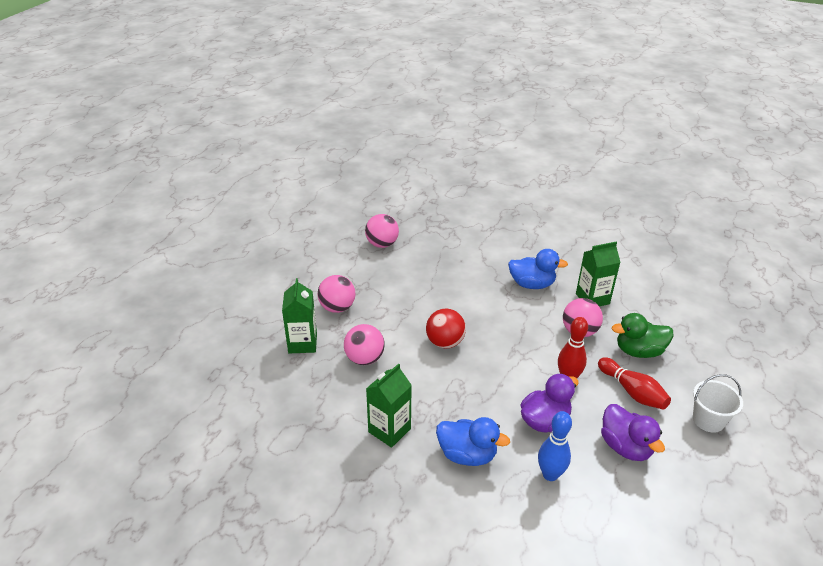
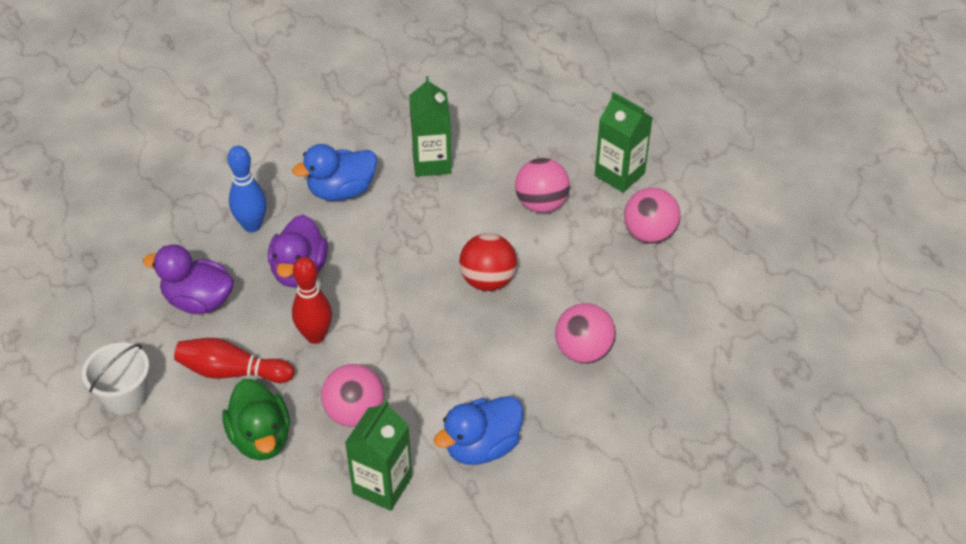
camera: 135 degrees right, 10 degrees up
pink ball [365,214,399,248] -> pink ball moved to [555,303,616,364]
green duck [612,313,673,358] -> green duck turned 120 degrees clockwise [222,379,290,460]

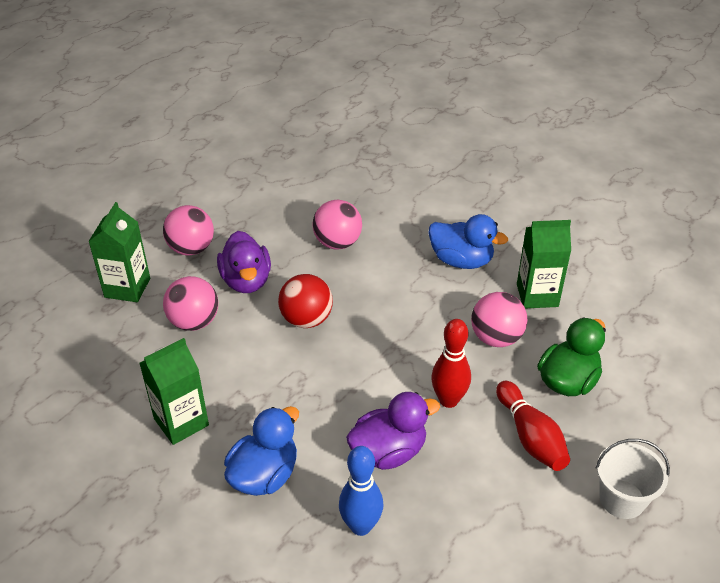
camera: 120 degrees left, 5 degrees down
purple duck [143,244,234,314] -> purple duck moved to [217,231,271,293]
blue duck [292,144,377,201] -> blue duck turned 90 degrees counterclockwise [224,406,299,496]

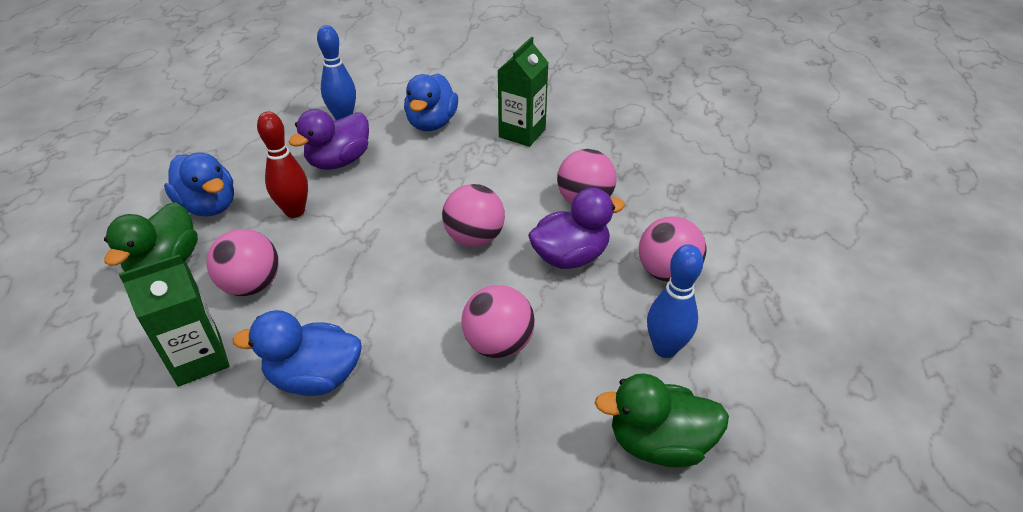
camera: 155 degrees right, 0 degrees up
green carton [88,202,150,302] -> none
purple duck [217,231,271,293] -> purple duck turned 105 degrees clockwise [528,188,625,269]
red ball [278,274,333,328] -> pink ball [442,184,505,247]
red bowling pin [496,381,570,471] -> blue duck [164,152,234,217]
white bucket [596,439,670,519] -> none
none -> green duck [595,373,729,467]
none -> blue bowling pin [647,244,703,358]

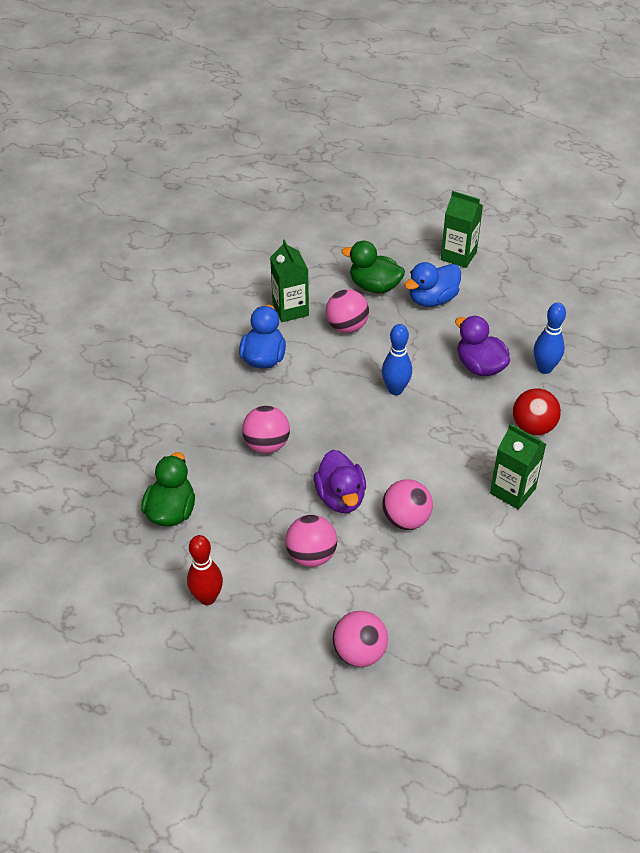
camera: 100 degrees right, 5 degrees up
red bowling pin [257,111,308,218] -> red bowling pin moved to [187,535,223,605]
blue duck [404,73,458,131] -> red ball [513,388,561,436]
pink ball [442,184,505,247] -> pink ball moved to [333,611,388,667]
blue bowling pin [647,244,703,358] -> blue bowling pin moved to [382,324,412,395]
none -> green carton [441,191,483,268]

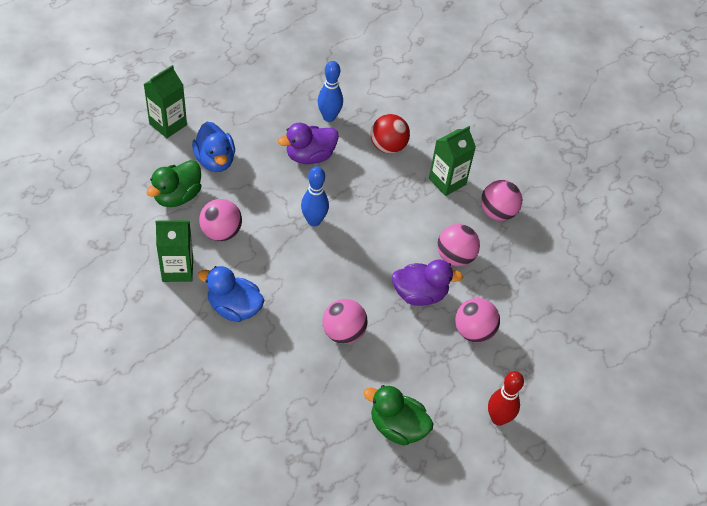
camera: 80 degrees left, 5 degrees up
pink ball [333,611,388,667] -> pink ball moved to [481,180,522,221]

